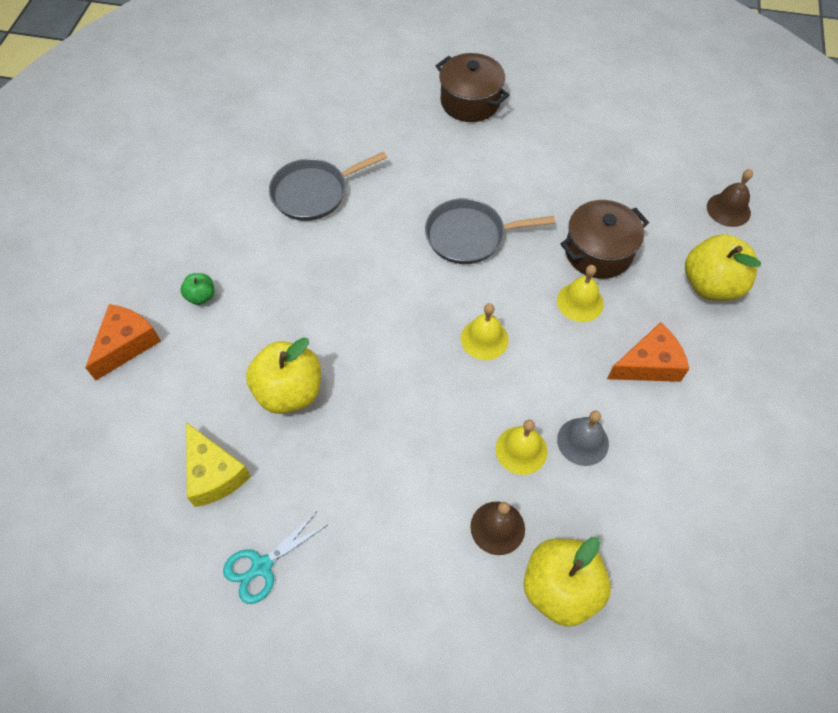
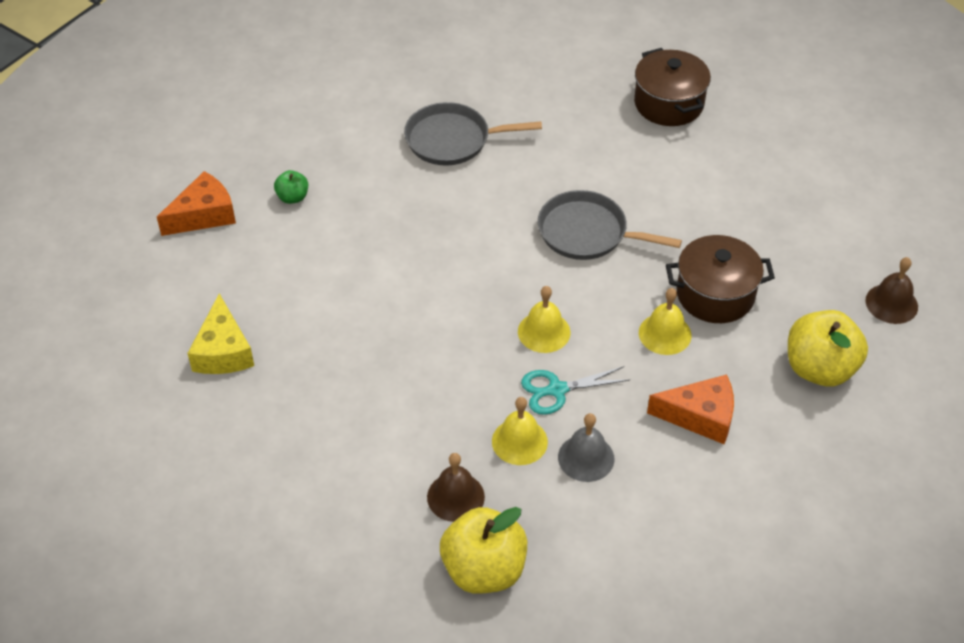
camera: 25 degrees right, 10 degrees down
turquoise scissors [223,511,327,604] -> turquoise scissors moved to [521,366,630,415]
yellow apple [246,337,321,414] -> none

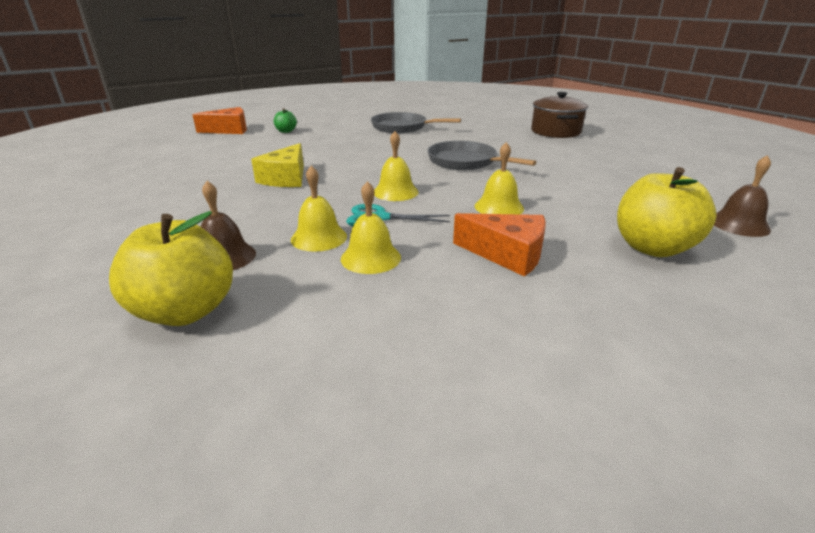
camera: 20 degrees right, 20 degrees down
yellow cheese [187,293,254,374] -> yellow cheese moved to [251,143,304,187]
grey bell [558,413,614,482] -> yellow bell [341,181,401,274]
brown pot [666,235,775,323] -> none

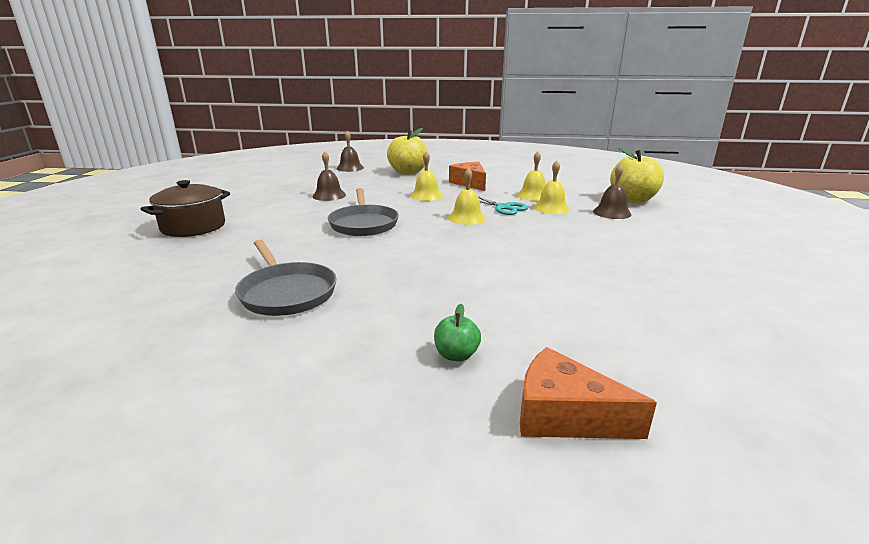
camera: 140 degrees left, 5 degrees down
yellow cheese [251,143,304,187] -> none
none -> brown bell [313,152,346,201]

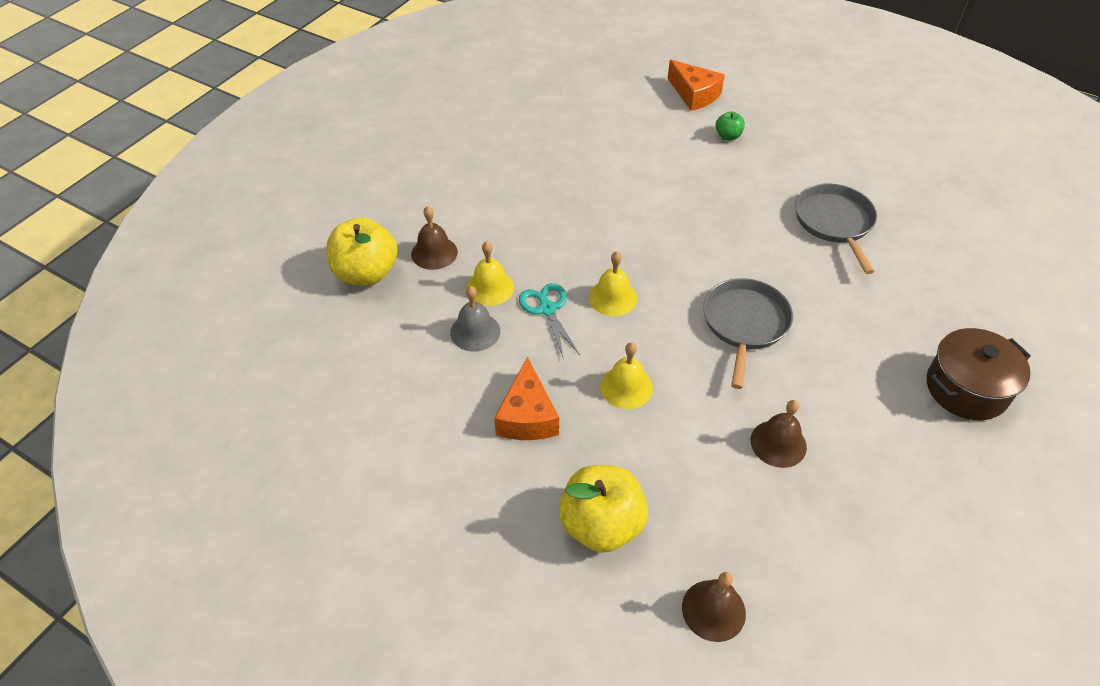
camera: 155 degrees left, 25 degrees up
yellow bell [517,151,546,201] -> grey bell [450,286,500,352]

